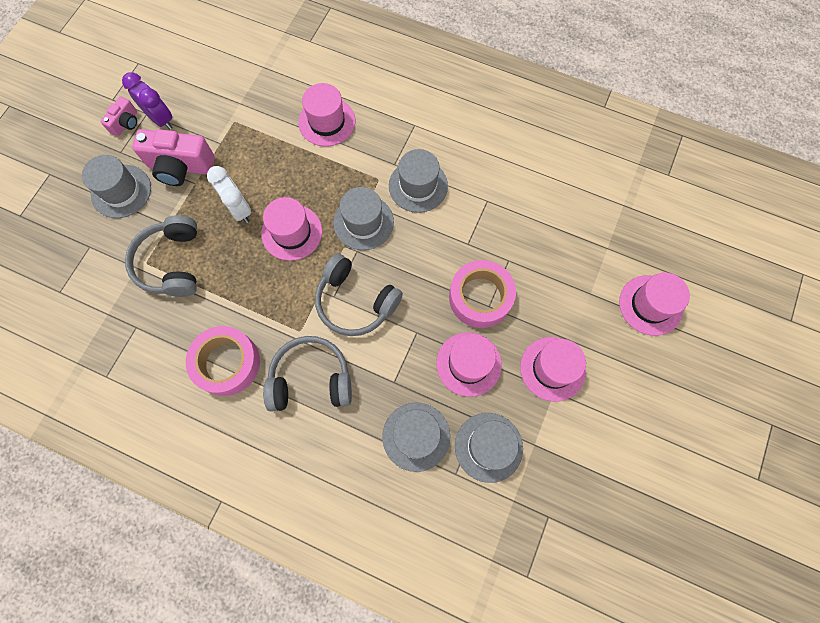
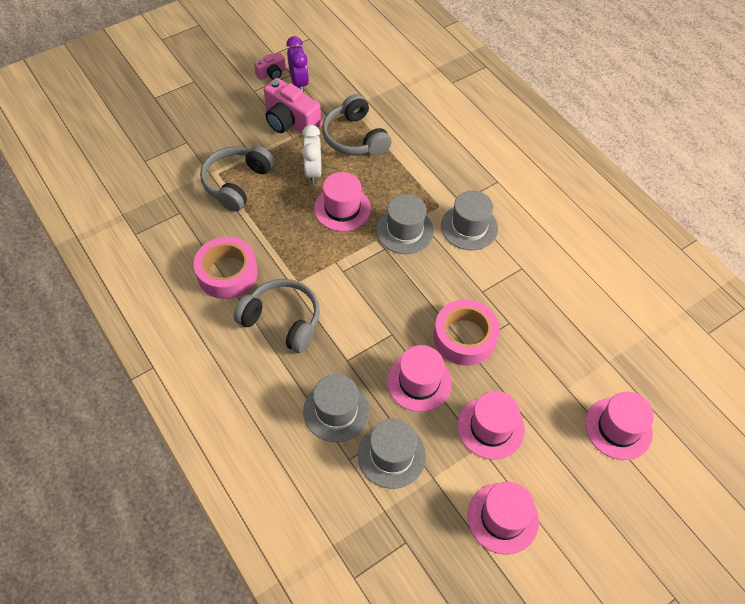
camera: 30 degrees right, 15 degrees down
grey hat [82,155,151,218] -> none
pink hat [298,83,355,147] -> pink hat moved to [467,482,539,555]
grey headphones [315,254,403,336] -> grey headphones moved to [322,94,392,156]

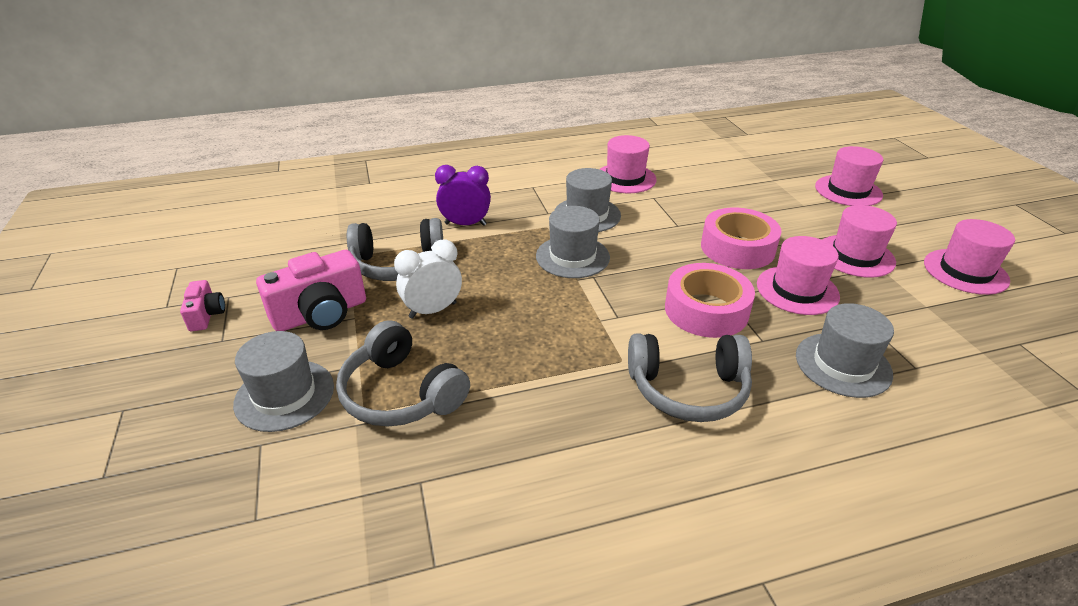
camera: 70 degrees left, 20 degrees down
pink tape [194,237,258,299] -> pink tape moved to [665,263,755,338]
grey headphones [234,279,320,353] -> grey headphones turned 135 degrees counterclockwise [628,333,752,422]
purple clock [286,36,309,93] -> purple clock moved to [435,165,491,226]
white clock [302,125,322,184] -> white clock turned 45 degrees counterclockwise [394,239,462,319]
pink hat [314,172,371,231] -> pink hat moved to [599,135,657,193]
grey hat [358,419,426,489] -> grey hat moved to [233,331,334,432]

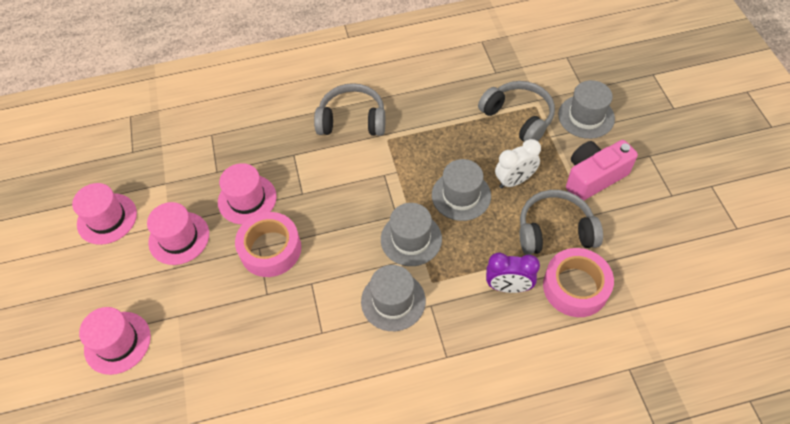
camera: 175 degrees left, 20 degrees up
pink camera [180,280,225,331] -> none
pink hat [599,135,657,193] -> none
pink tape [665,263,755,338] -> pink tape moved to [543,248,614,317]
grey hat [796,303,894,398] -> grey hat moved to [432,159,491,221]

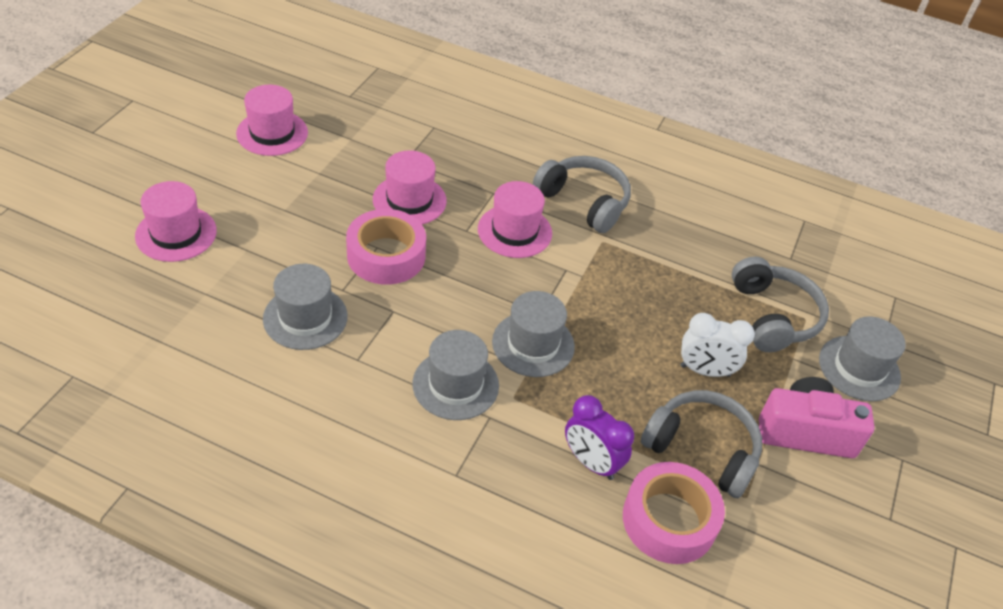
camera: 30 degrees right, 10 degrees down
pink hat [147,202,209,265] -> pink hat moved to [478,181,552,258]
grey hat [432,159,491,221] -> grey hat moved to [263,264,348,350]

